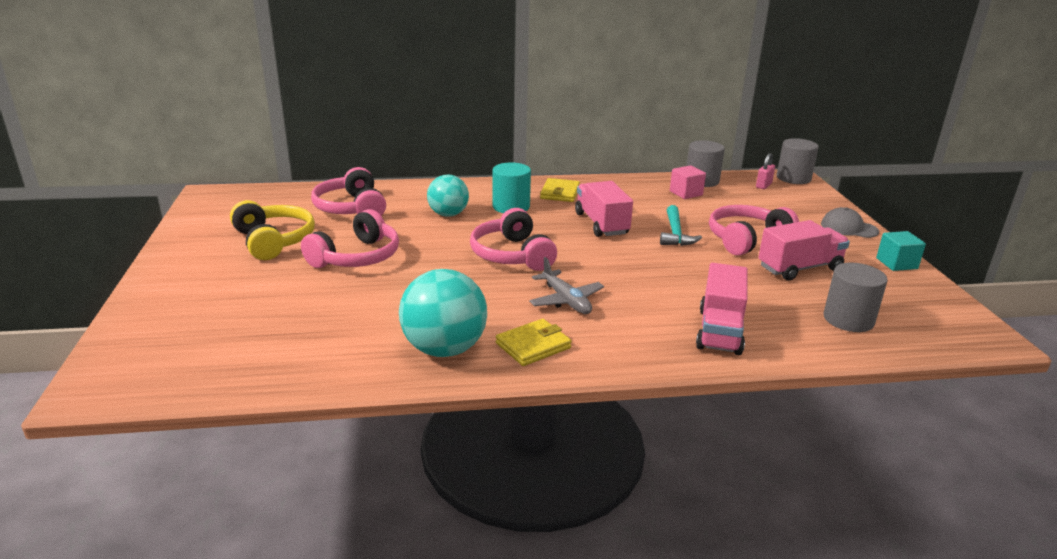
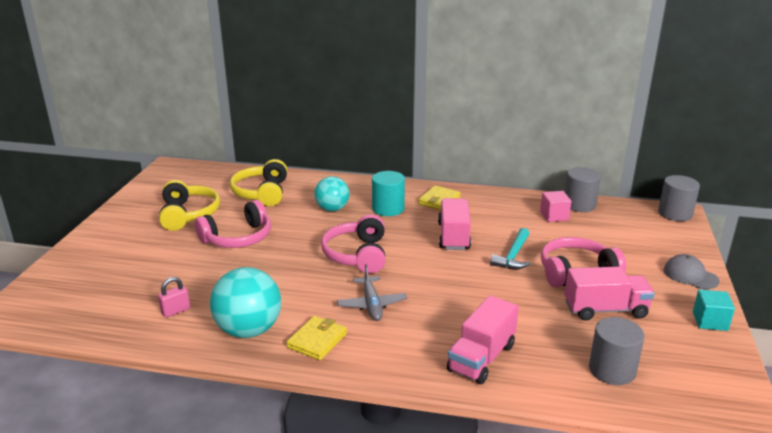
camera: 20 degrees right, 0 degrees up
pink headphones [311,167,386,216] -> yellow headphones [230,159,287,206]
yellow wallet [496,319,572,366] -> yellow wallet turned 45 degrees counterclockwise [286,316,347,360]
pink padlock [756,153,775,189] -> pink padlock moved to [158,277,190,317]

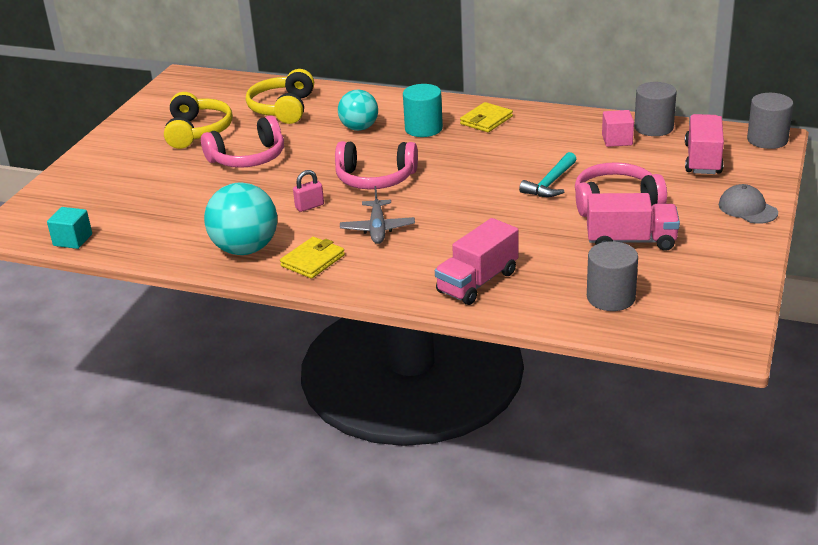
camera: 10 degrees right, 5 degrees up
pink padlock [158,277,190,317] -> pink padlock moved to [293,170,324,212]
pink headphones [321,214,385,274] -> pink headphones turned 90 degrees counterclockwise [335,141,418,189]
pink truck [438,198,471,250] -> pink truck moved to [685,114,724,174]
turquoise cube [693,290,735,331] -> turquoise cube moved to [47,207,92,249]

